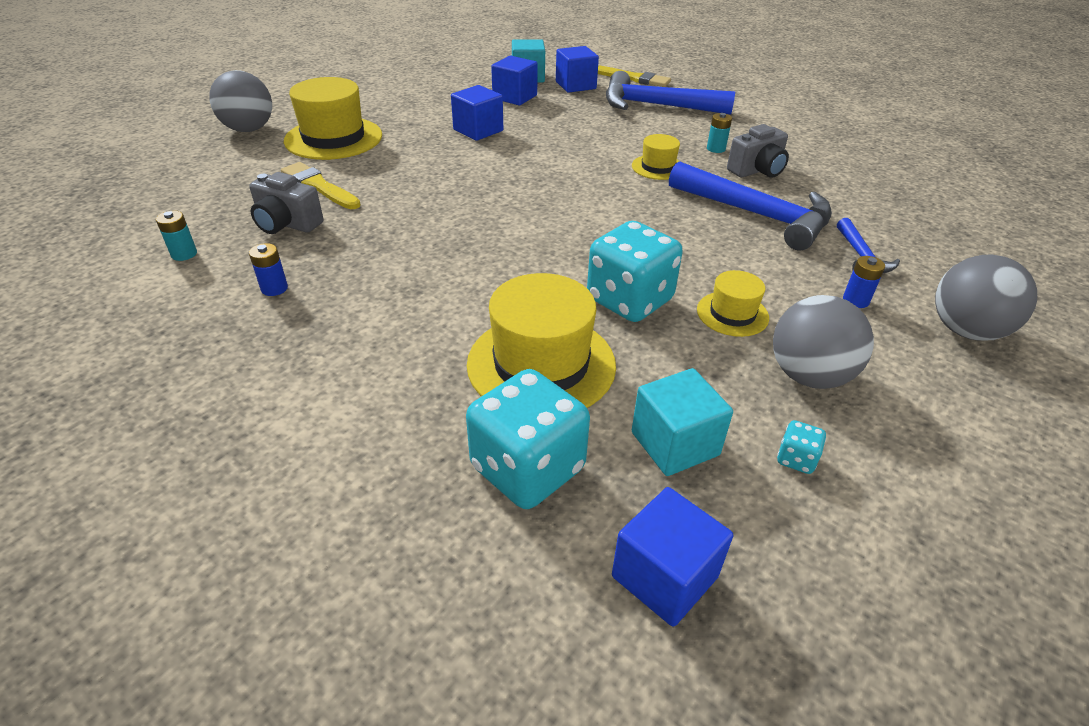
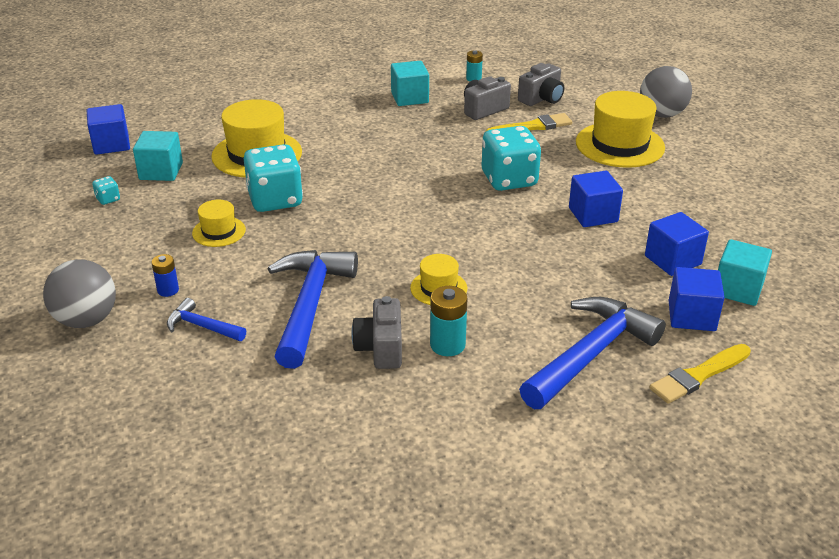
camera: 120 degrees right, 5 degrees down
blue battery [249,243,288,296] -> turquoise cube [391,61,429,106]
turquoise dice [466,369,590,509] -> turquoise dice moved to [482,126,541,191]
blue hammer [669,161,832,250] -> blue hammer turned 120 degrees clockwise [268,250,358,369]
turquoise battery [707,113,732,153] -> turquoise battery [430,286,468,356], size x1.55
grey ball [773,295,874,389] -> none
none -> grey camera [518,63,564,106]

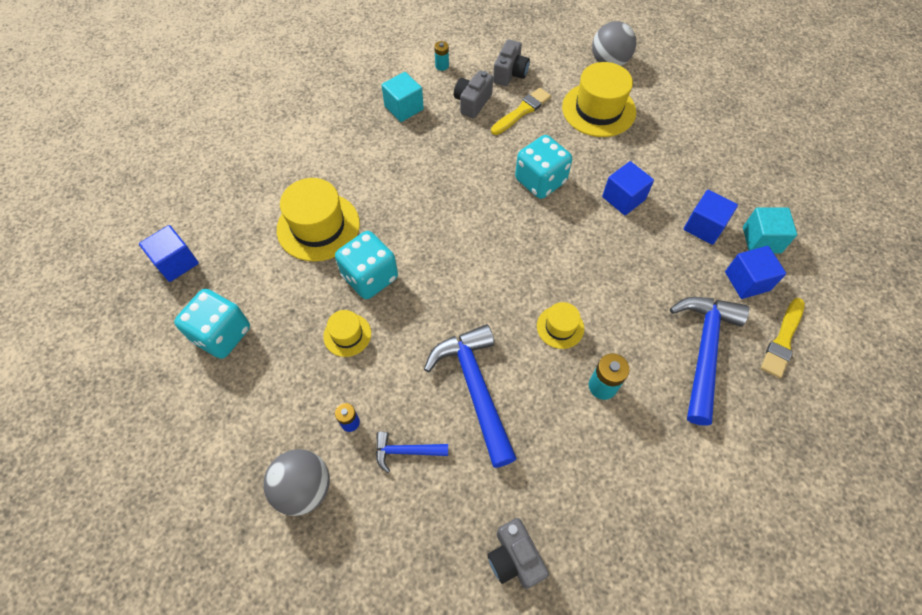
camera: 25 degrees left, 25 degrees up
turquoise dice [92,176,120,205] -> turquoise dice [174,289,250,359], size x2.43
turquoise cube [133,131,183,181] -> none
grey camera [352,296,402,369] -> grey camera moved to [487,518,549,589]

